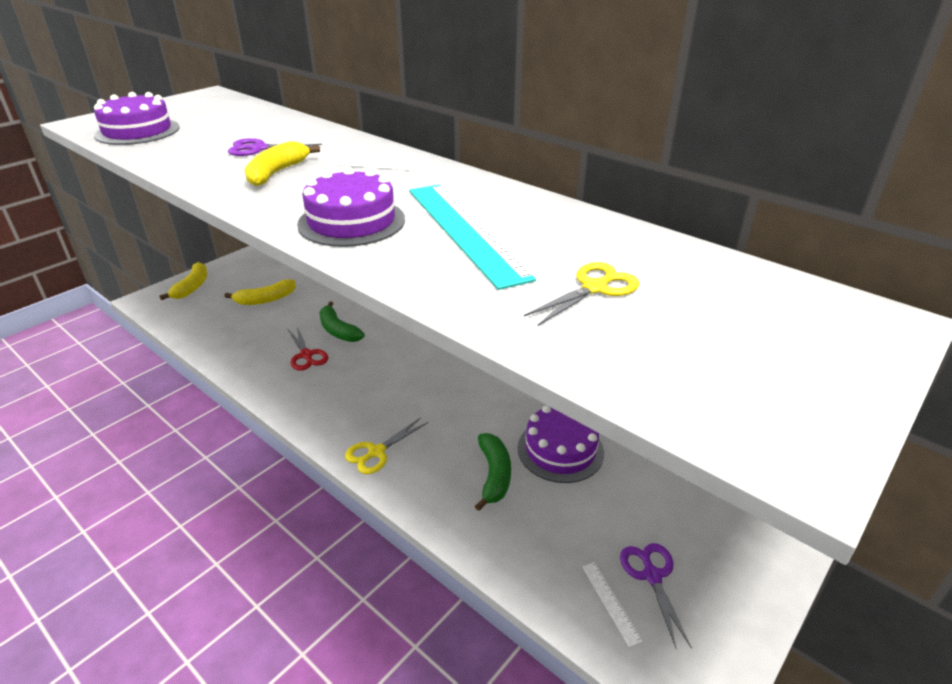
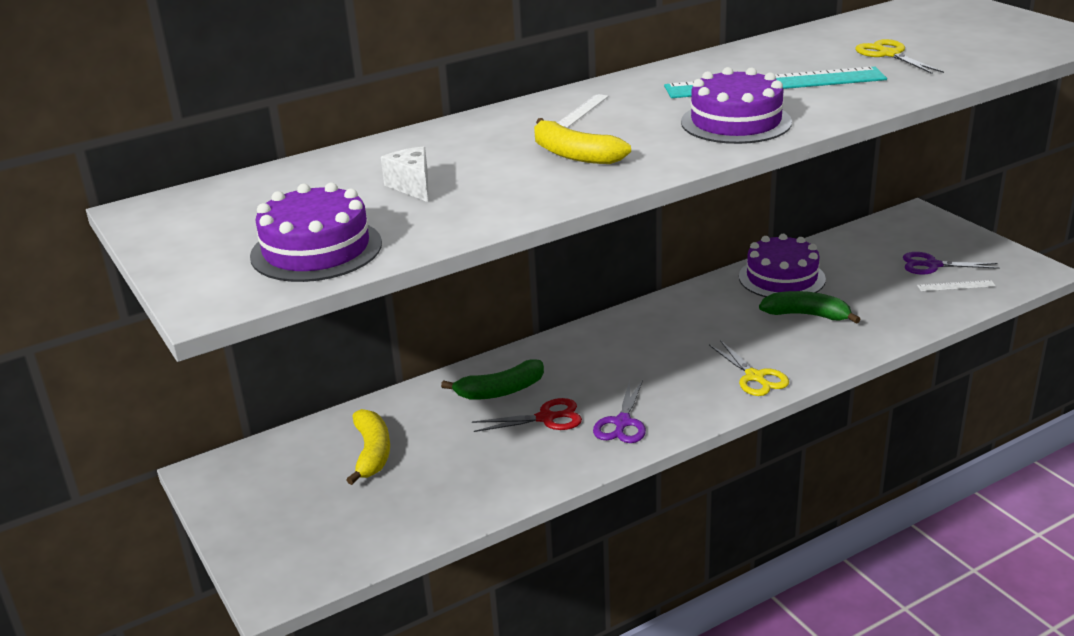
camera: 70 degrees left, 5 degrees down
yellow banana [159,262,207,300] -> none
purple scissors [228,138,322,156] -> purple scissors moved to [593,380,646,443]
none -> white cheese [381,147,428,202]

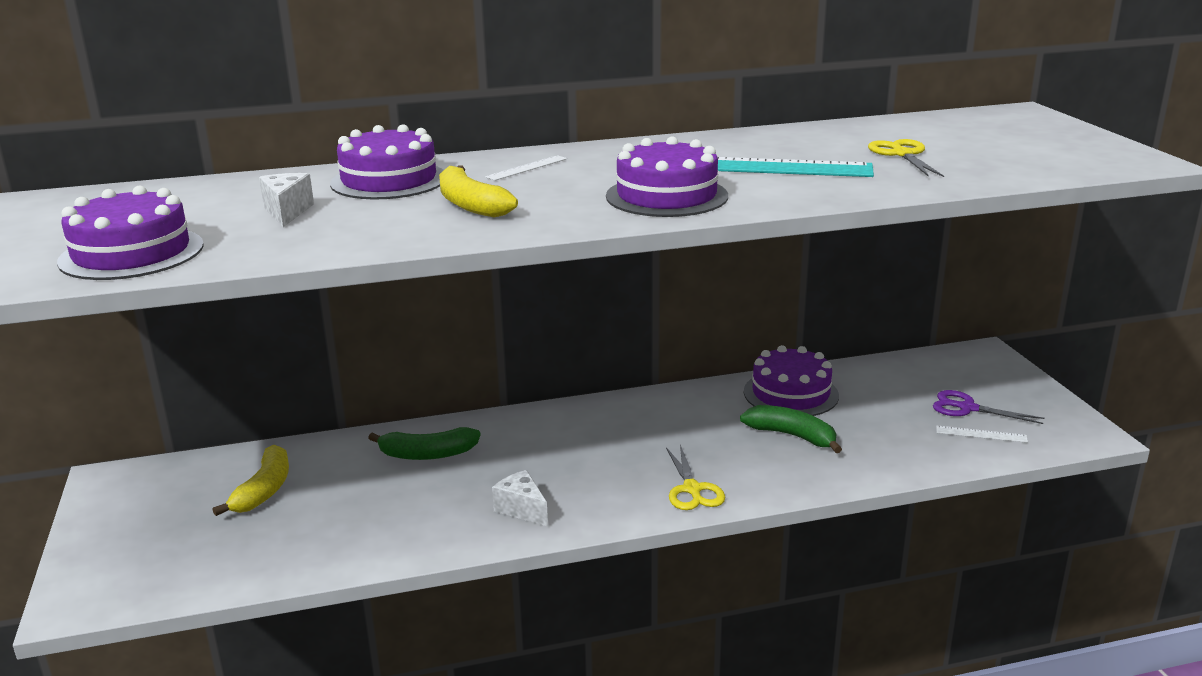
camera: 15 degrees right, 5 degrees down
red scissors [472,398,582,432] -> none
purple scissors [593,380,646,443] -> white cheese [492,470,548,526]
none -> purple cake [330,125,444,199]

